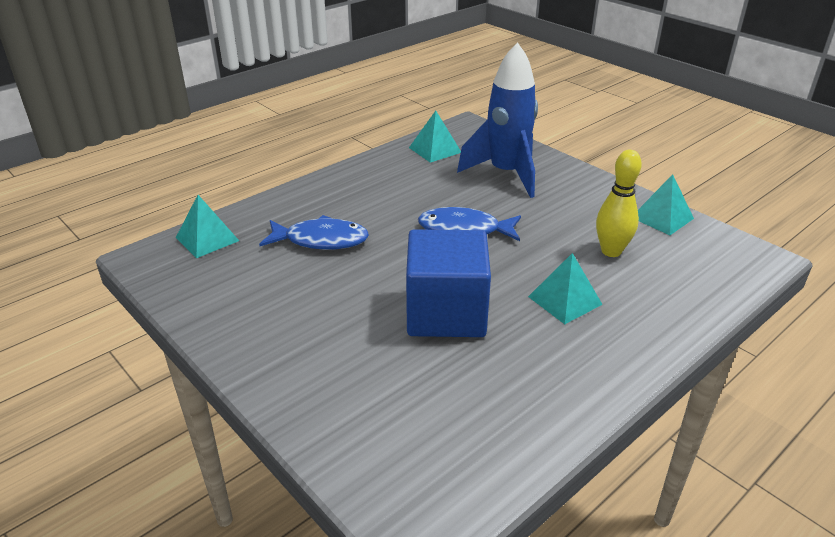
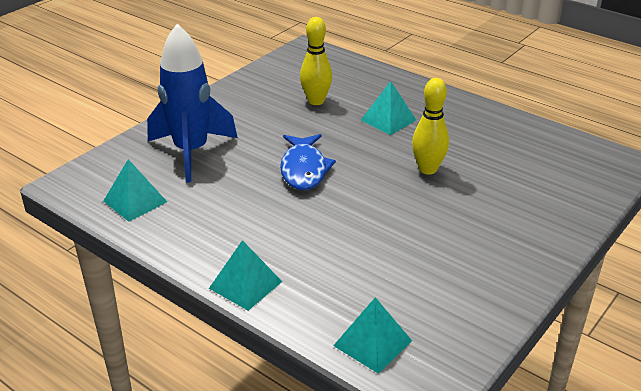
camera: 100 degrees left, 0 degrees up
blue fish [259,215,369,250] -> none
blue cube [406,229,491,337] -> yellow bowling pin [412,78,449,175]
turquoise pyramid [638,174,694,235] -> turquoise pyramid moved to [209,240,282,311]

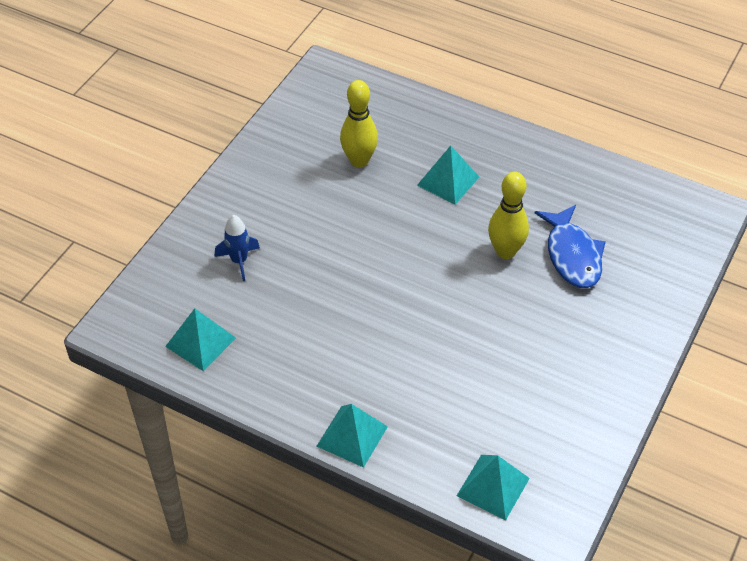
camera: 10 degrees left, 15 degrees up
blue rocket [147,24,238,182] -> blue rocket [215,215,260,281], size x0.45
blue fish [280,134,336,190] -> blue fish moved to [535,205,606,288]

